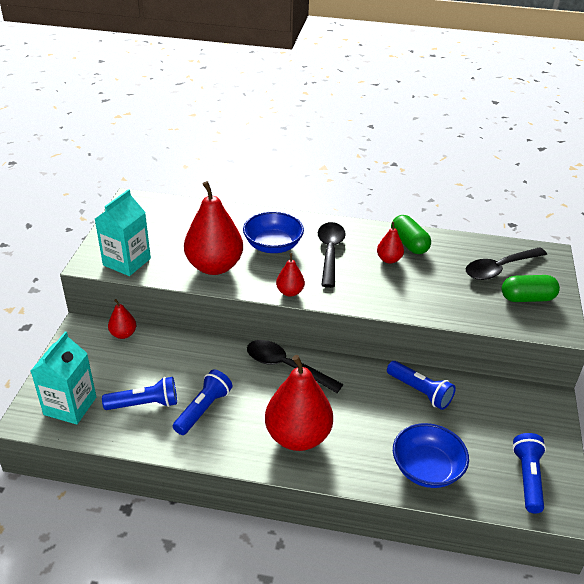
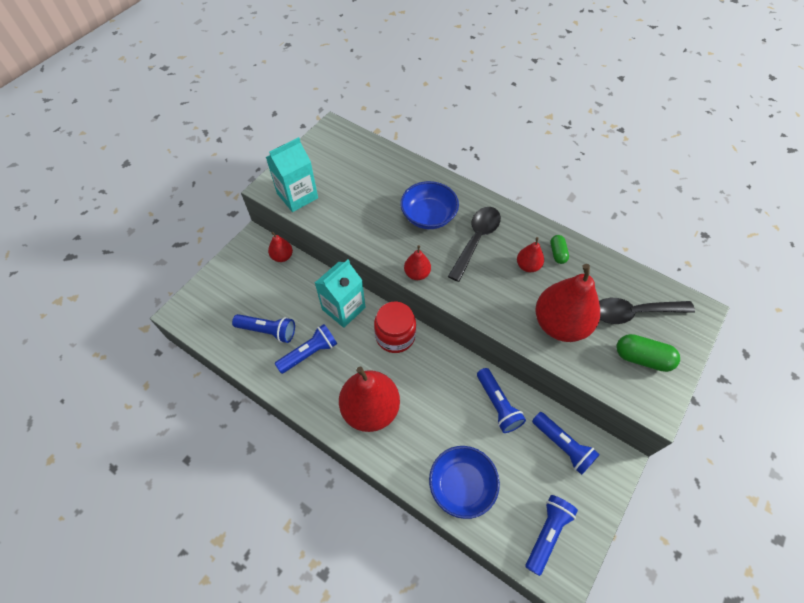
camera: 25 degrees right, 20 degrees up
turquoise carton [31,332,96,425] -> turquoise carton moved to [315,260,365,328]
red pear [184,181,243,275] -> red pear moved to [535,264,600,342]
black spoon [247,340,343,393] -> red jar [374,302,416,353]
green capsule [391,215,431,254] -> green capsule [550,235,569,264], size x0.61
none -> blue flashlight [532,412,600,475]

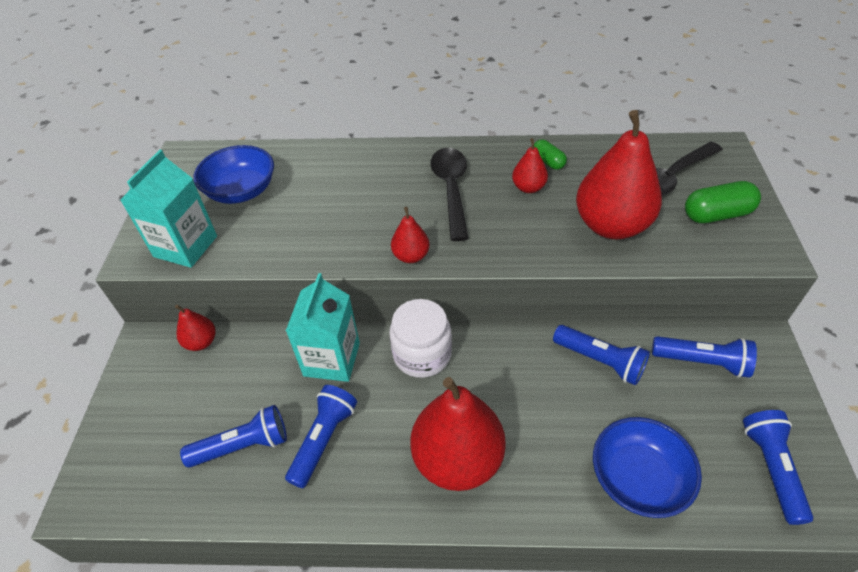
camera: 30 degrees left, 10 degrees down
red jar [374,302,416,353] -> white jar [389,299,452,378]
blue bowl [400,181,459,229] -> blue bowl moved to [193,145,274,204]

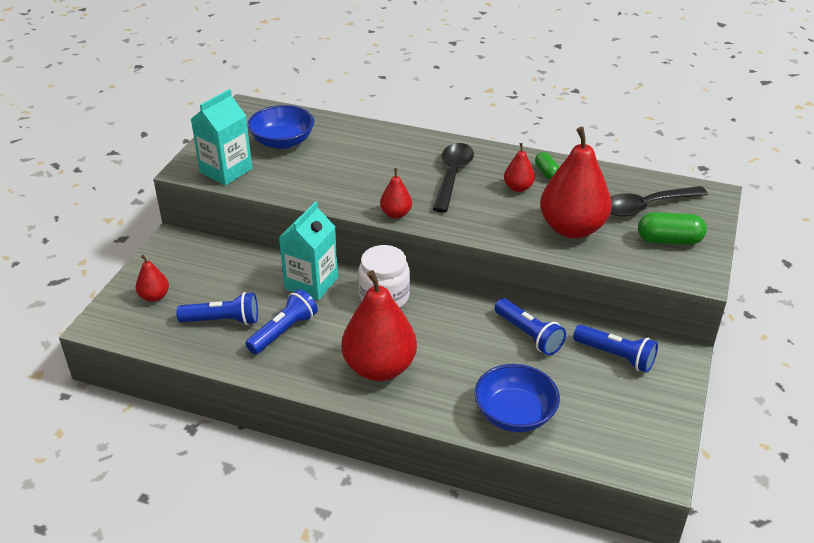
camera: 15 degrees right, 10 degrees down
red pear [175,305,215,351] -> red pear moved to [136,255,169,302]
blue flashlight [743,410,813,525] -> none

